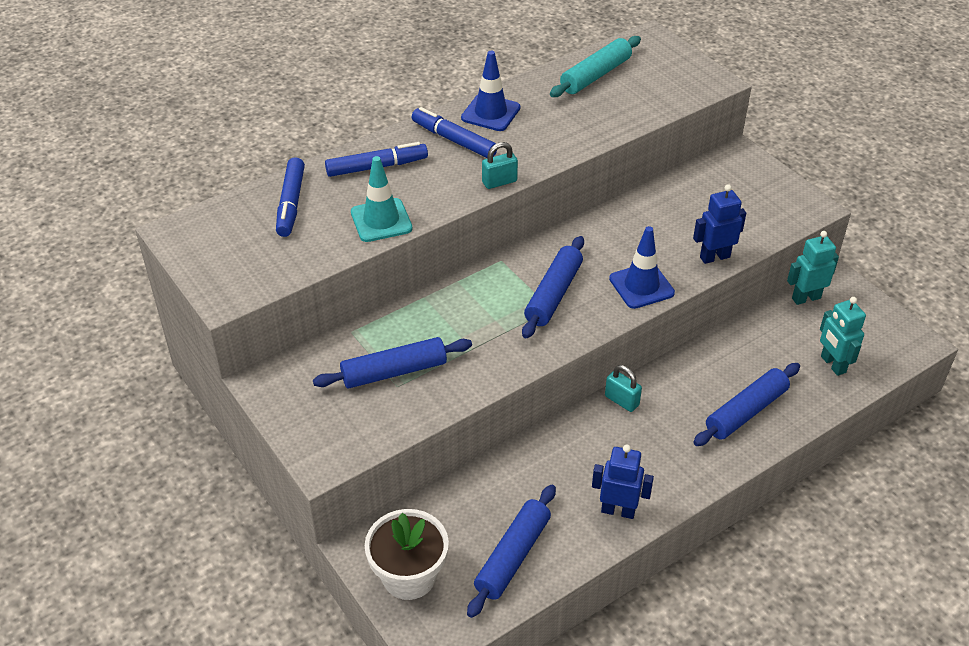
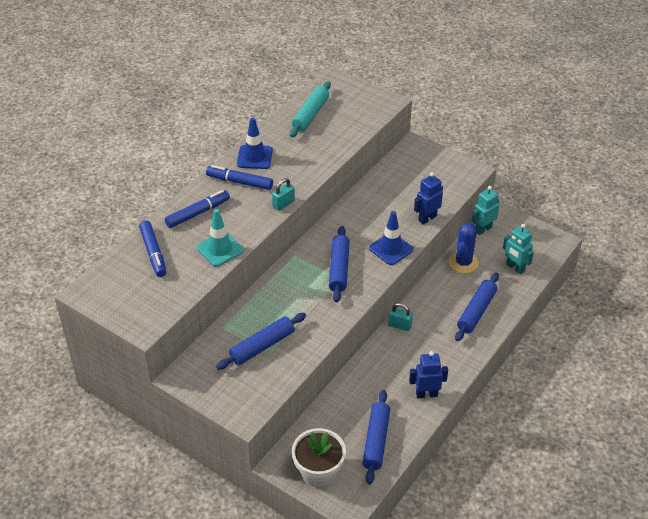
camera: 20 degrees left, 0 degrees up
none -> blue cactus [449,223,479,273]

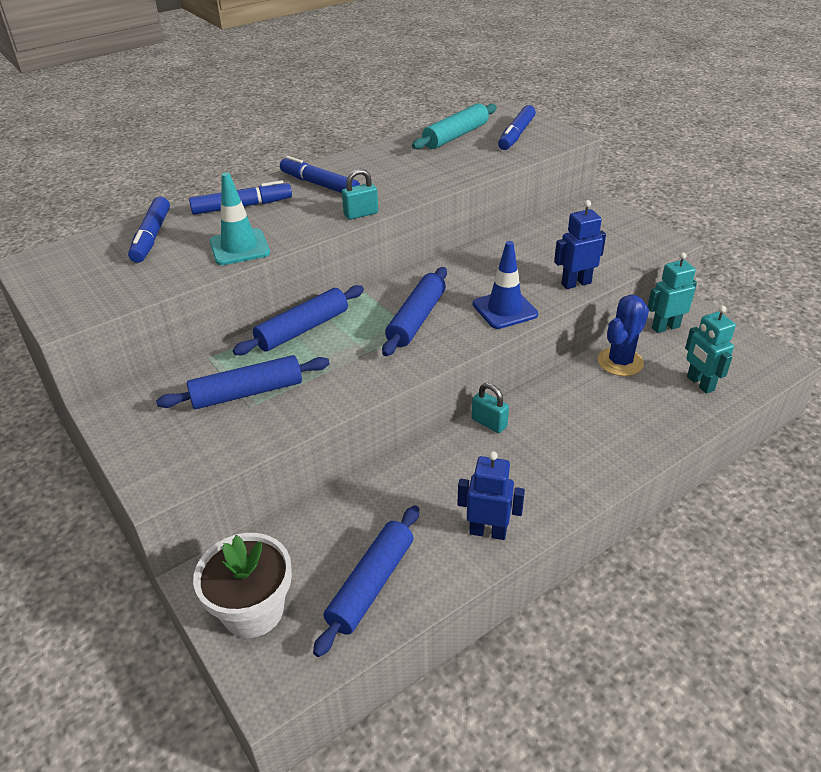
camera: 20 degrees right, 5 degrees down
blue traffic cone [237,117,273,169] -> none
blue rolling pin [455,273,499,341] -> blue rolling pin moved to [233,285,364,355]
none -> blue marker [498,105,536,150]

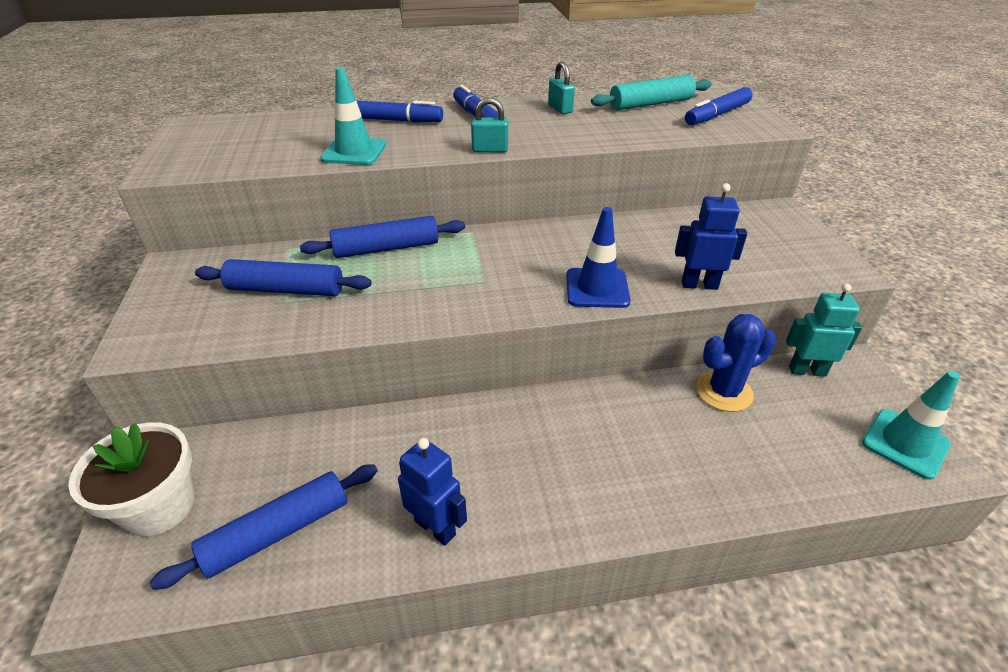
camera: 25 degrees right, 0 degrees up
blue marker [128,197,170,263] -> none
blue rolling pin [382,267,447,356] -> none
turquoise padlock [472,383,509,433] -> turquoise padlock moved to [548,61,575,114]
turquoise robot [685,305,736,394] -> none
none -> turquoise traffic cone [862,371,960,480]

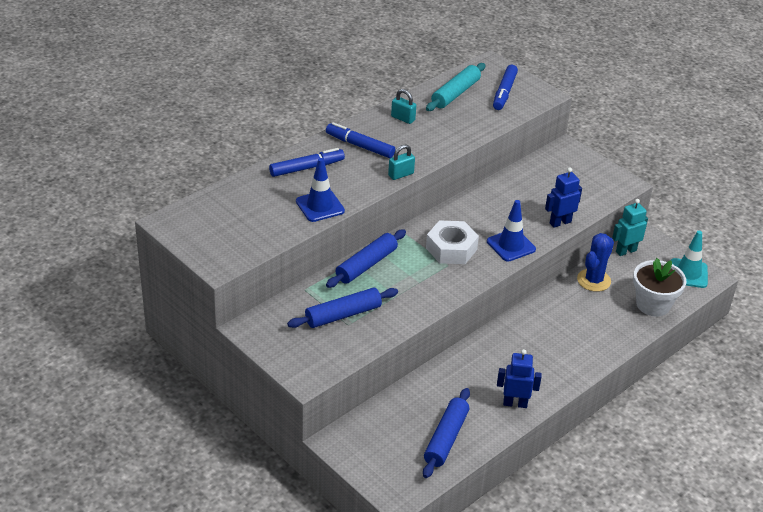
camera: 35 degrees left, 0 degrees up
white flower pot [69,422,195,537] -> white flower pot moved to [633,258,686,317]
turquoise traffic cone [320,67,386,165] -> blue traffic cone [296,158,345,222]
none -> white nut [426,220,479,264]

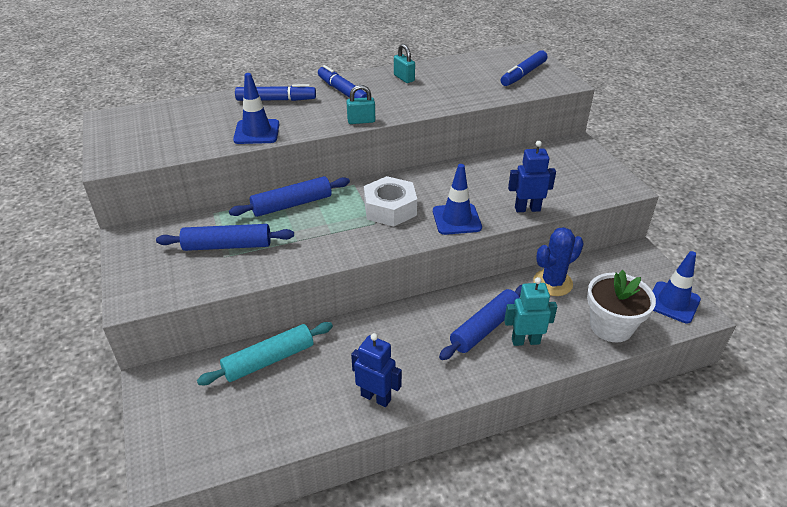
camera: 25 degrees right, 0 degrees up
blue rolling pin [423,388,470,478] -> blue rolling pin moved to [439,285,522,360]
turquoise rolling pin [426,63,486,111] -> turquoise rolling pin moved to [197,322,333,385]
turquoise robot [612,199,648,256] -> turquoise robot moved to [504,277,557,346]
turquoise traffic cone [671,231,708,288] -> blue traffic cone [652,251,701,323]

